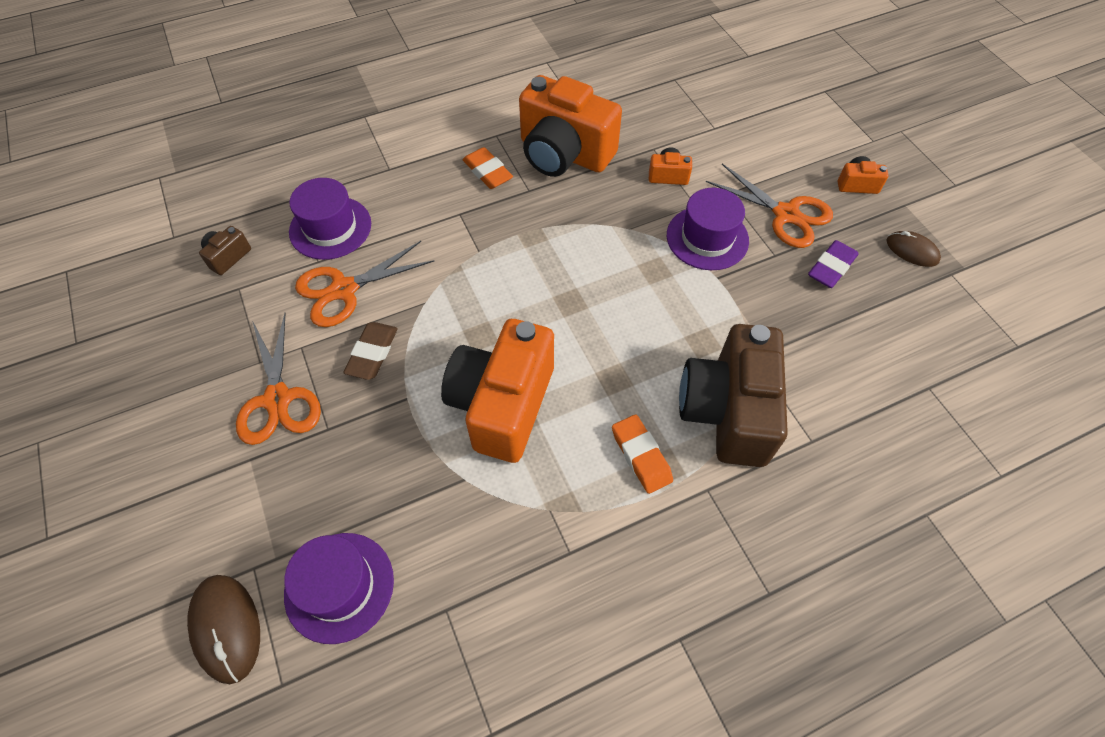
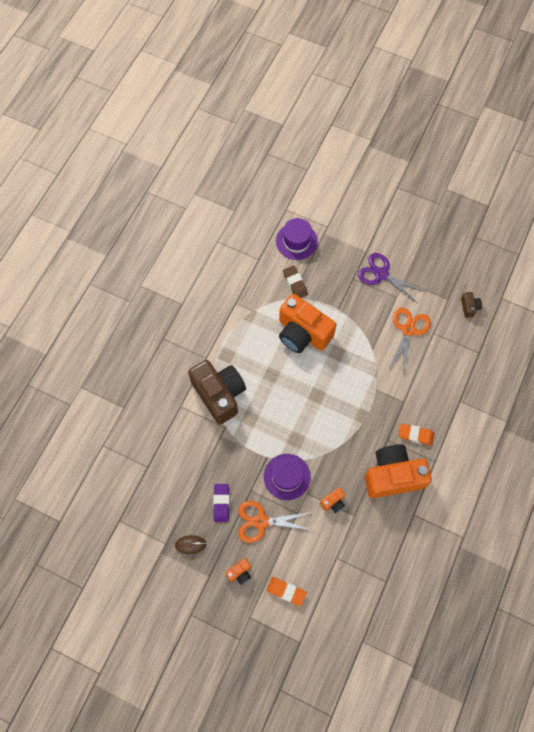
camera: 140 degrees right, 10 degrees up
brown mouse [187,575,260,684] -> none
orange scissors [236,313,321,445] -> purple scissors [358,253,426,303]
purple hat [289,178,371,260] -> none
brown eraser [343,322,398,380] -> brown eraser moved to [283,266,308,298]
orange camera [441,319,554,463] -> orange camera turned 150 degrees clockwise [279,294,336,353]
orange eraser [612,414,673,494] -> orange eraser moved to [266,577,307,606]

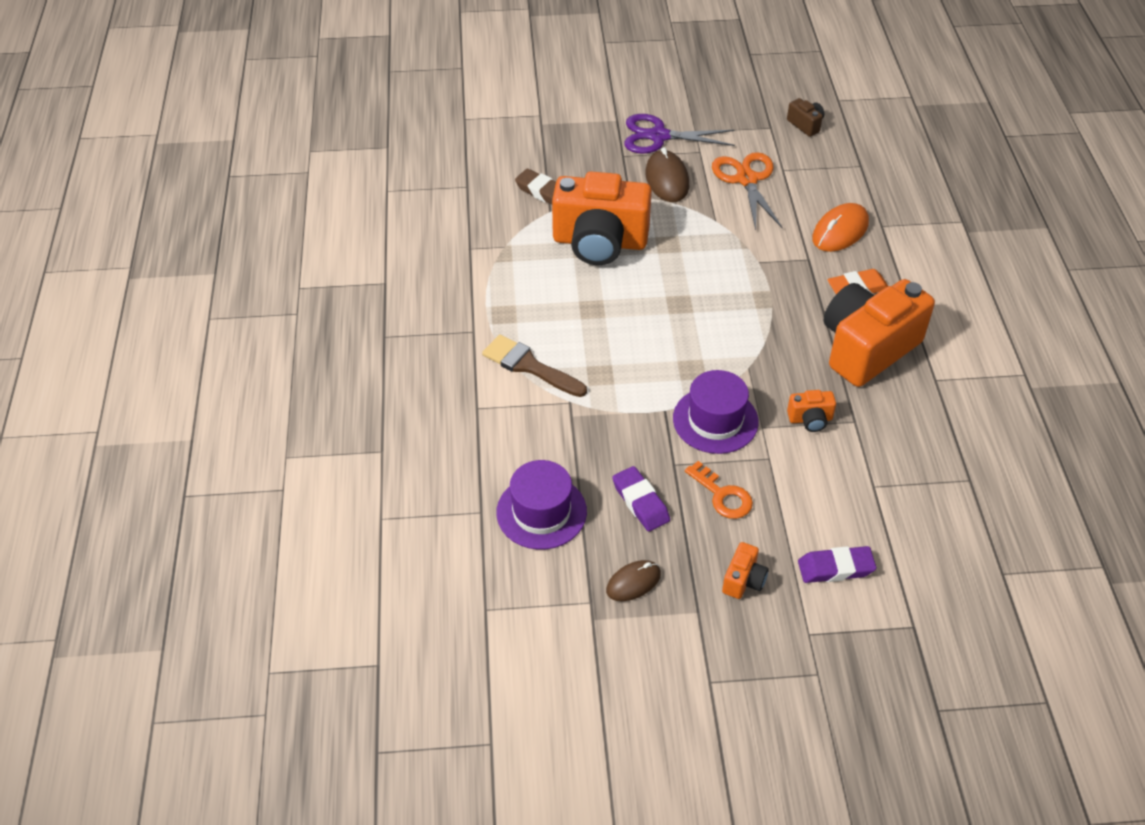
camera: 30 degrees left, 20 degrees down
brown camera [188,360,246,424] -> brown brush [482,334,587,397]
orange scissors [238,501,312,543] -> orange key [685,461,753,519]
orange eraser [266,577,307,606] -> purple eraser [798,546,877,583]
purple hat [276,218,318,260] -> purple hat moved to [496,460,587,550]
orange camera [320,487,345,513] -> orange camera turned 60 degrees clockwise [787,390,836,432]
none -> brown mouse [645,147,689,202]
none -> orange mouse [812,203,869,252]

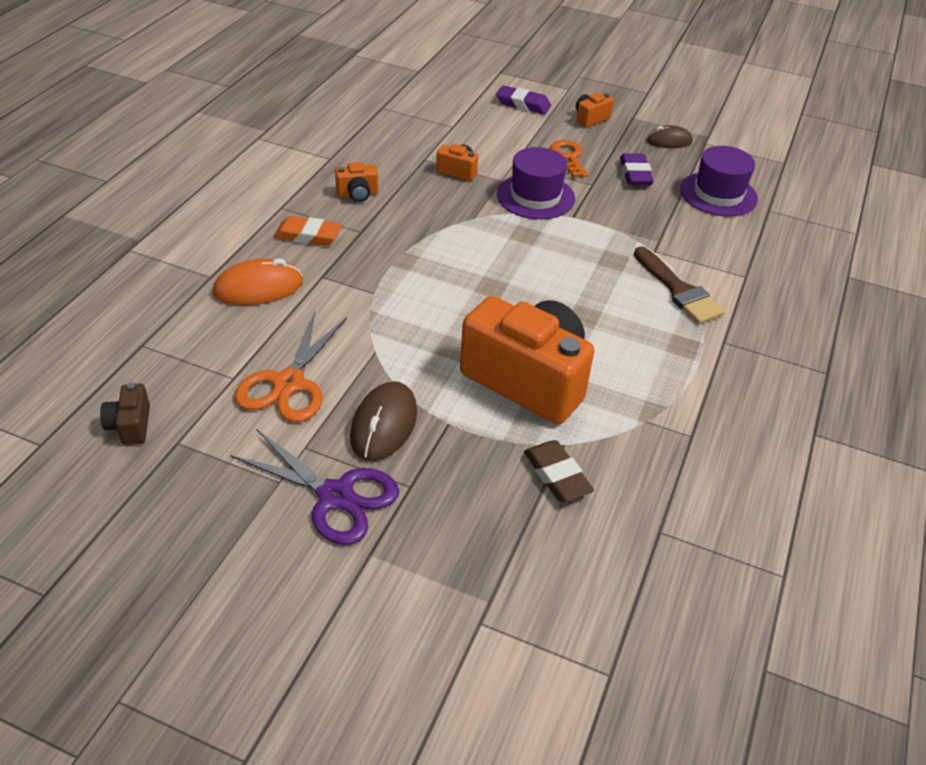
camera: 155 degrees left, 5 degrees down
orange camera [823,279,935,387] -> orange camera [335,162,378,202], size x0.41

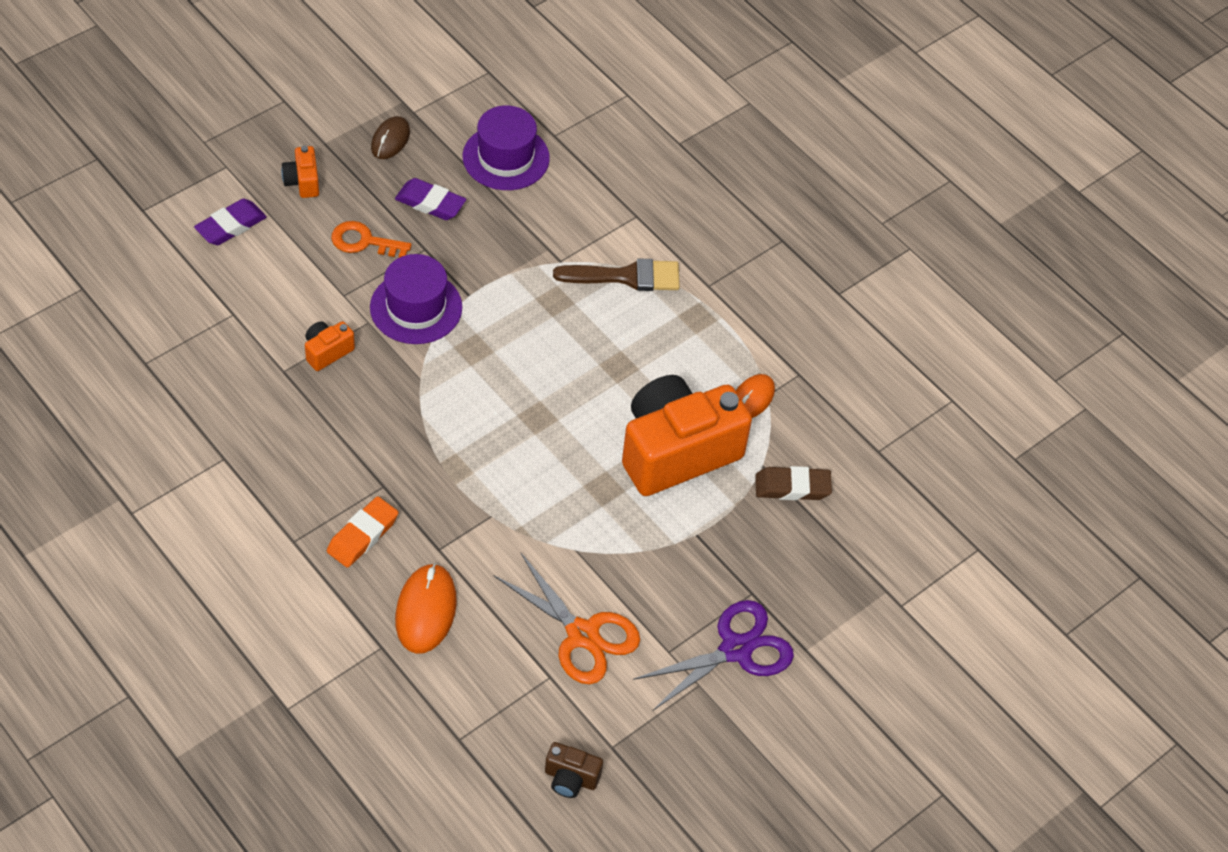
camera: 65 degrees left, 10 degrees up
orange camera [335,162,378,202] -> none
brown mouse [350,381,417,461] -> none
none -> orange mouse [736,374,775,418]

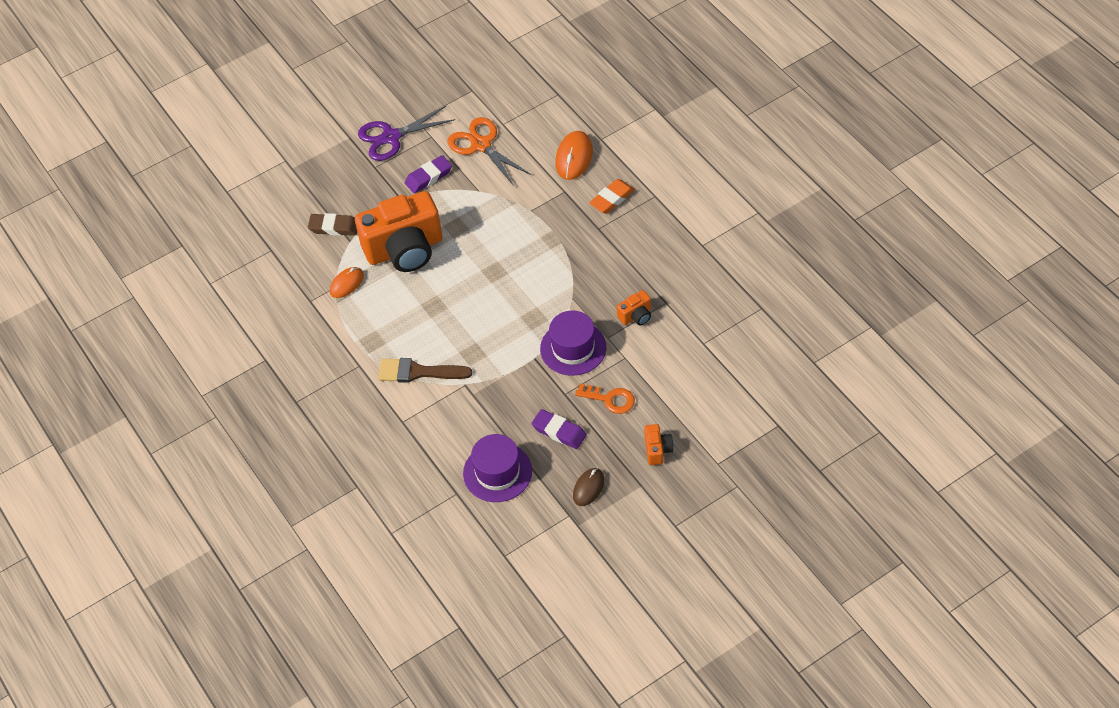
camera: 165 degrees left, 0 degrees up
purple eraser [194,199,267,245] -> purple eraser moved to [405,155,452,193]
brown camera [545,742,603,798] -> none

